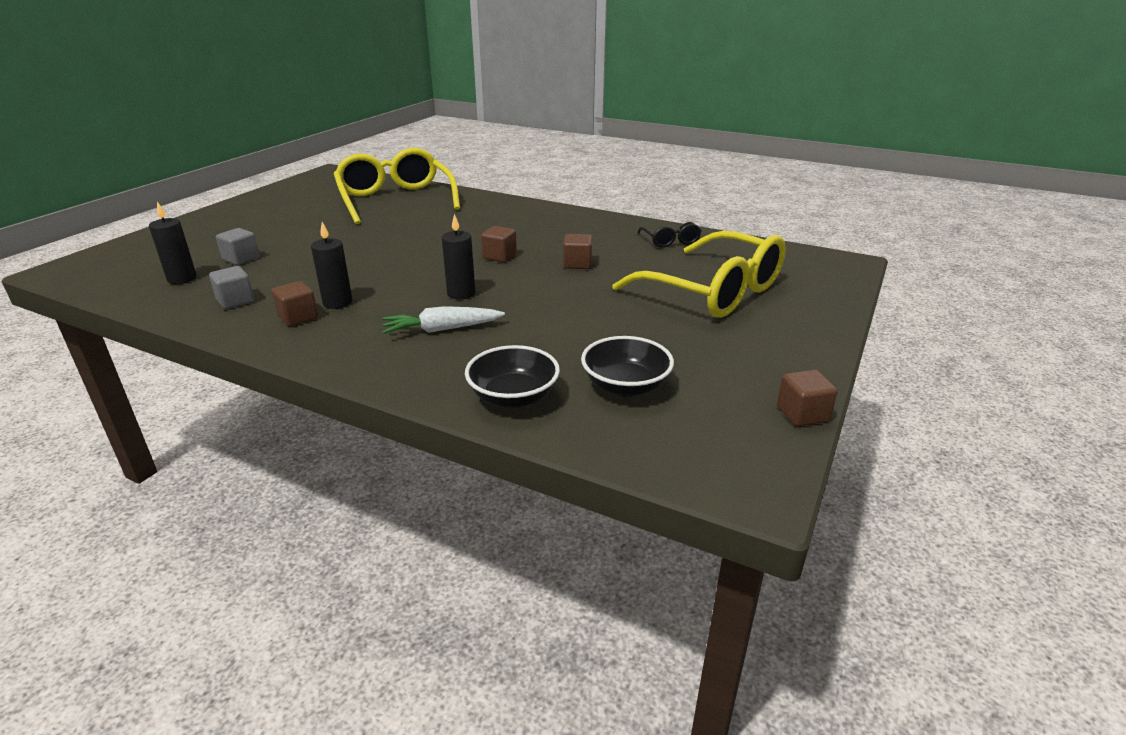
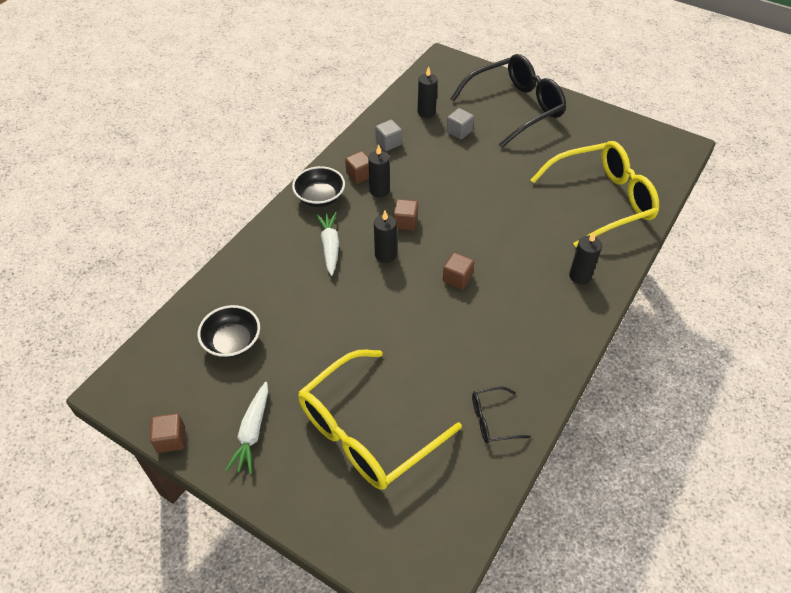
camera: 95 degrees right, 20 degrees up
black bowl [465,345,560,408] -> black bowl moved to [292,166,345,207]
brown cube [563,234,592,269] -> brown cube moved to [393,199,418,231]
none -> white carrot [225,382,268,475]
none -> black glasses [450,54,566,148]
none -> black candle [569,231,602,284]

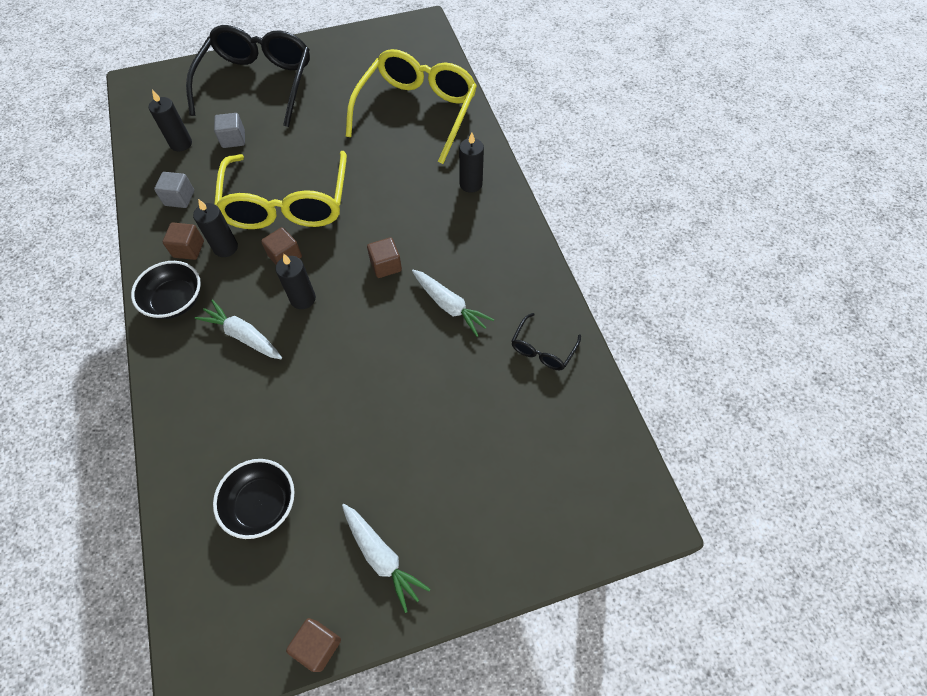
camera: 50 degrees left, 10 degrees up
yellow glasses [298,350,462,489] -> yellow glasses moved to [214,151,347,229]
none -> white carrot [412,270,494,337]

